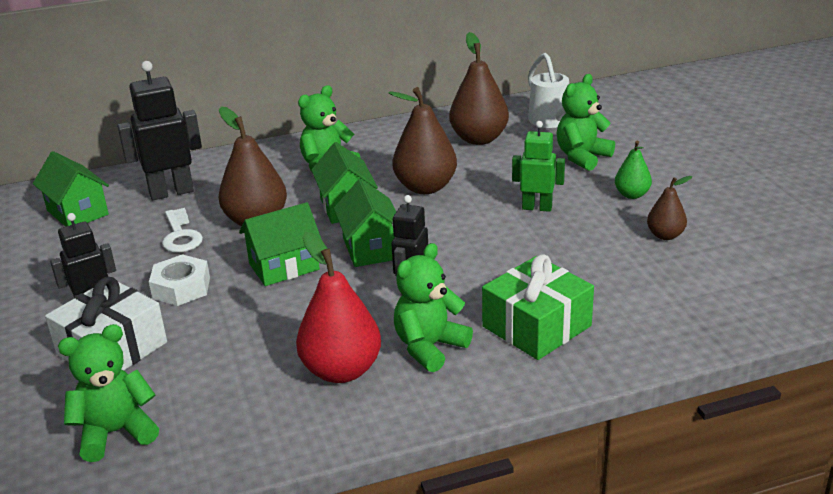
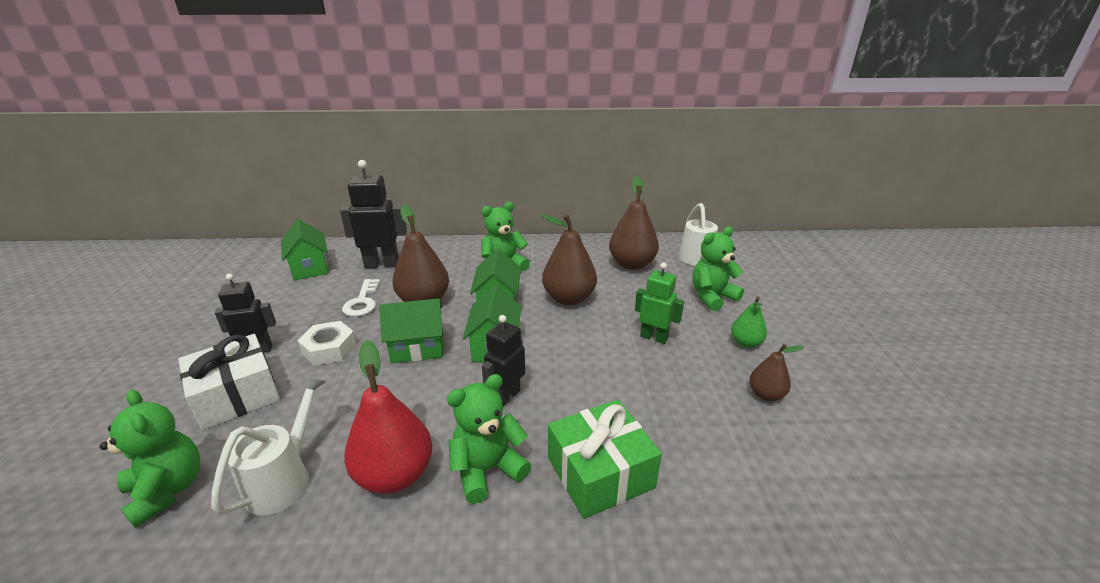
camera: 15 degrees right, 0 degrees up
green teddy bear [58,324,159,462] -> green teddy bear turned 60 degrees clockwise [100,390,200,528]
none -> white watering can [211,375,326,516]

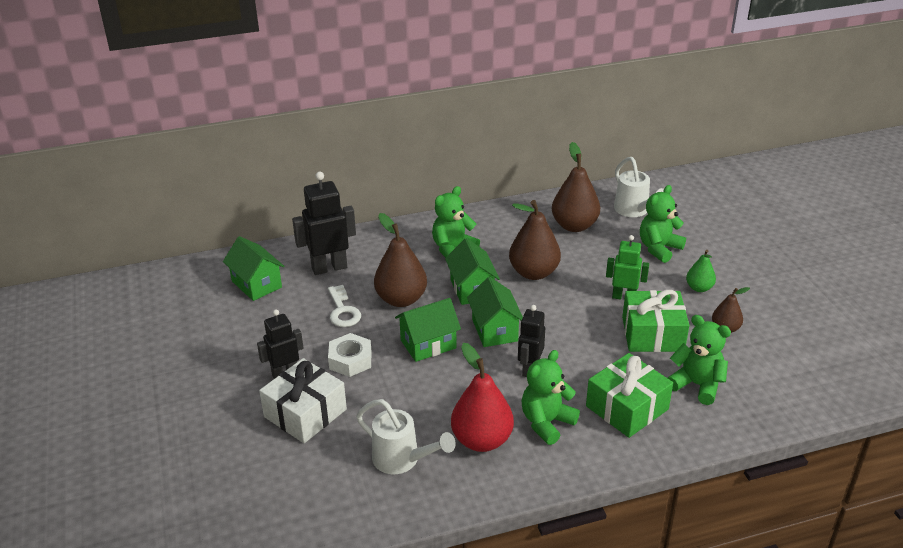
camera: 15 degrees left, 5 degrees up
green teddy bear [100,390,200,528] -> green teddy bear moved to [668,315,731,405]
white watering can [211,375,326,516] -> white watering can turned 120 degrees clockwise [356,399,456,474]
none -> green gift [622,290,689,352]

